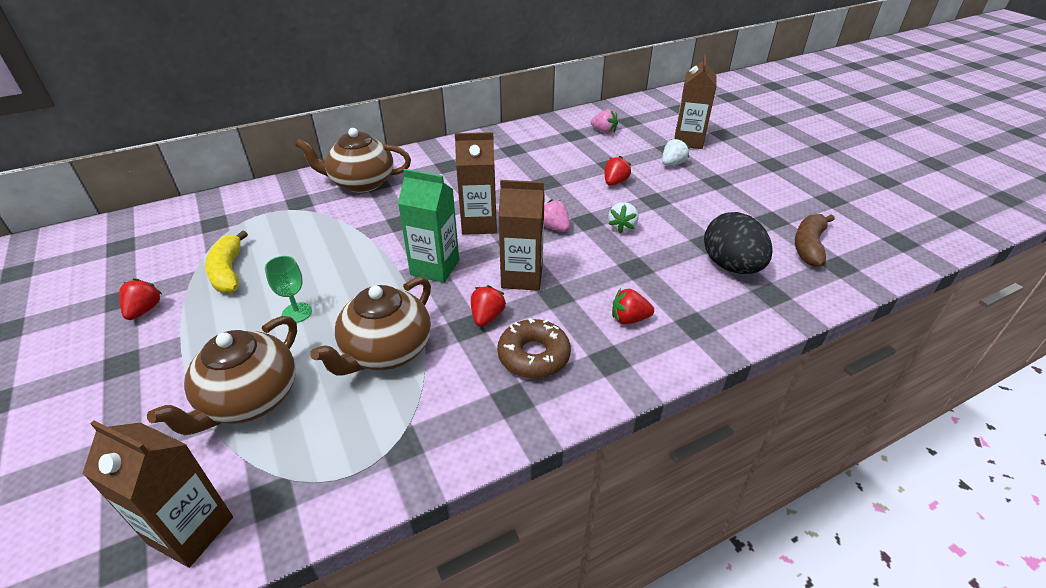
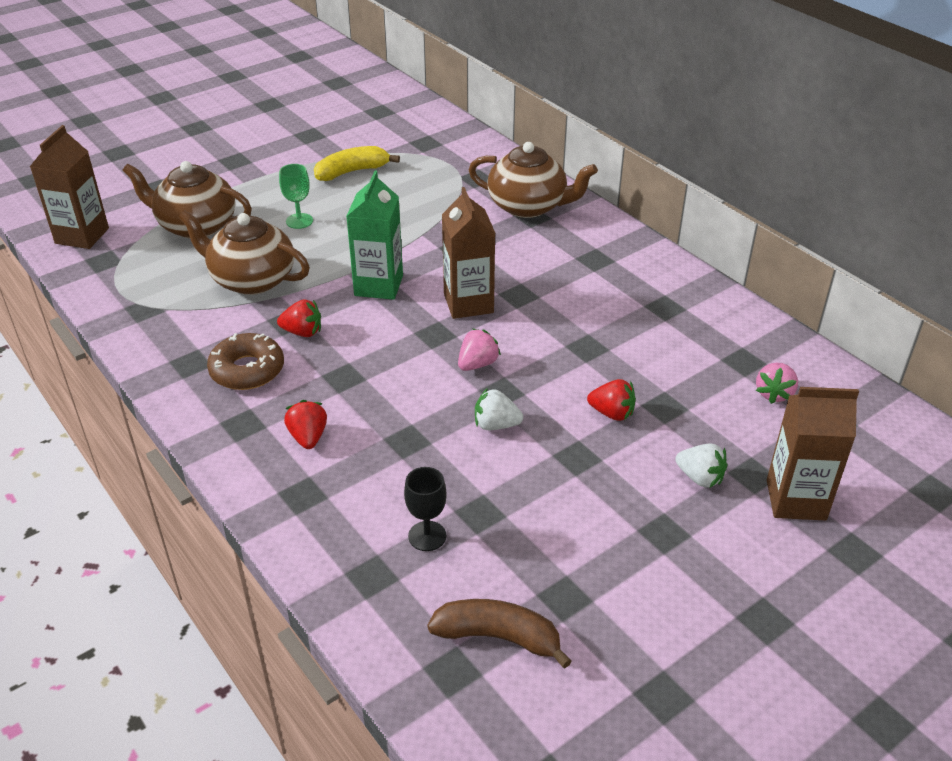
camera: 80 degrees right, 0 degrees up
red strawberry [119,278,163,320] -> none
brown teapot [295,128,411,193] -> brown teapot turned 120 degrees clockwise [469,142,598,218]
brown carton [498,180,545,291] -> none
black egg [704,212,773,274] -> black goblet [404,467,447,551]

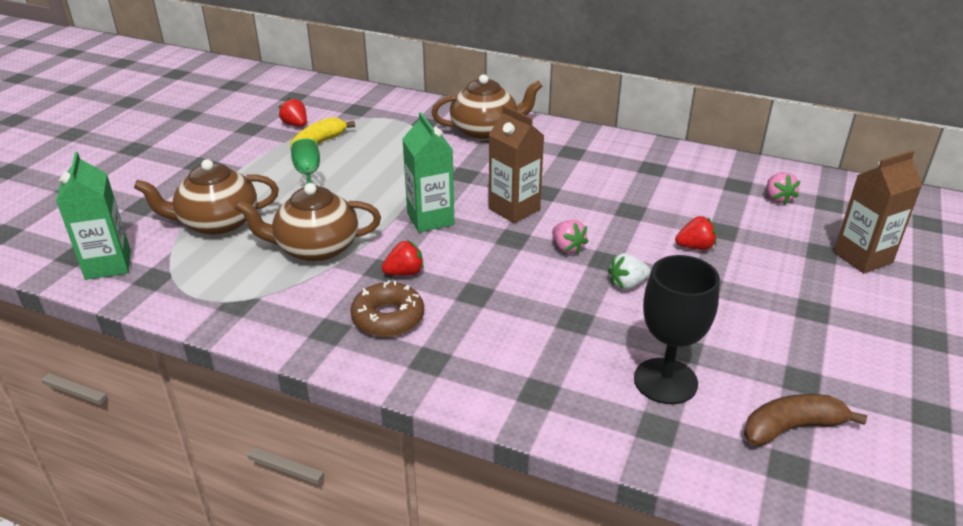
camera: 30 degrees left, 5 degrees down
brown carton [30,125,109,249] -> green carton [56,152,131,280]
red strawberry [284,400,327,449] -> red strawberry moved to [279,98,307,127]
black goblet [404,467,447,551] -> black goblet [634,255,720,404], size x1.84
pink strawberry [458,329,501,371] -> pink strawberry turned 135 degrees clockwise [552,220,589,255]
white strawberry [675,443,727,488] -> none

